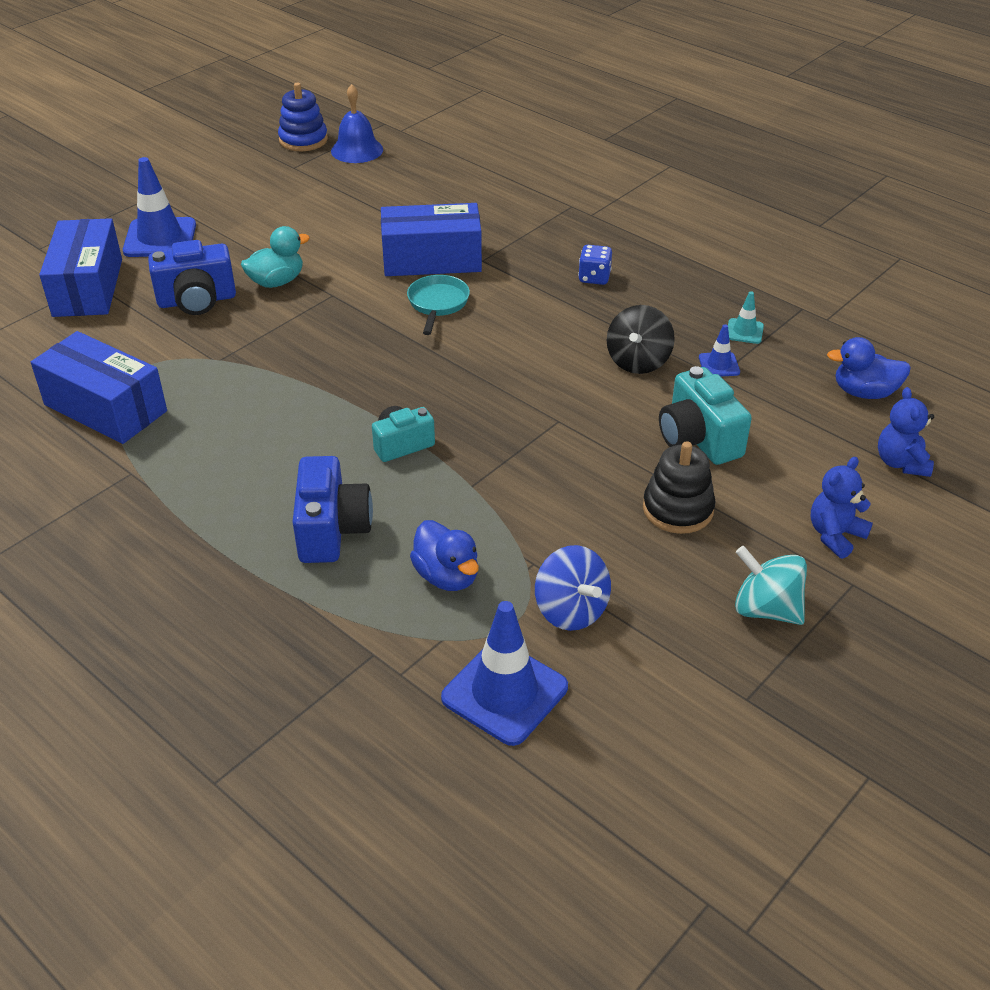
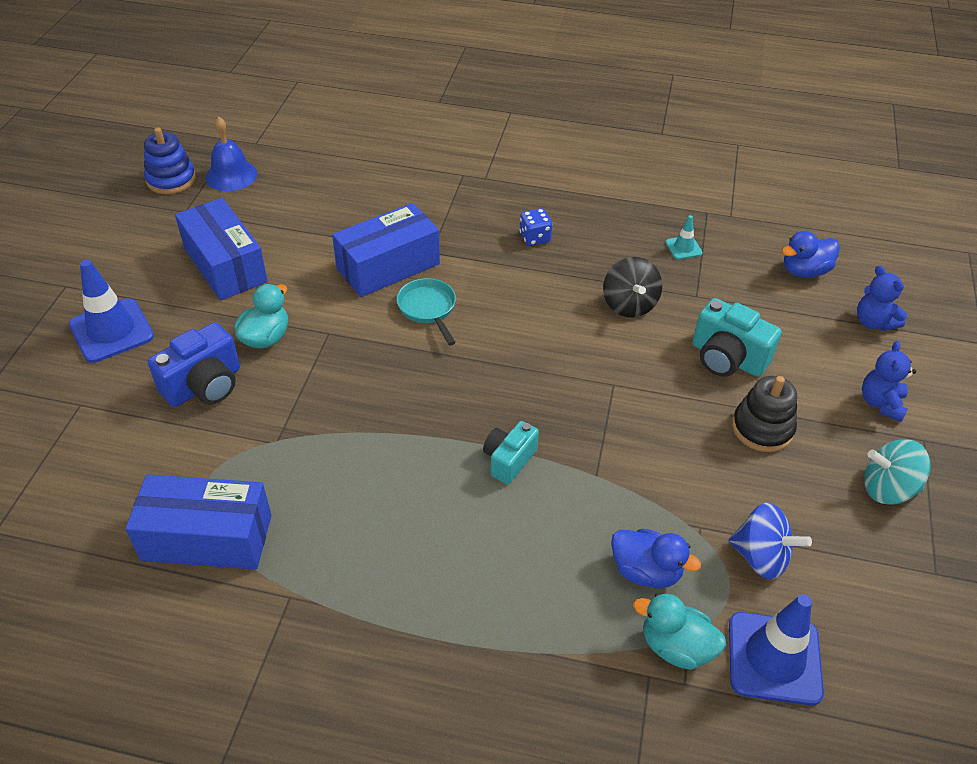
camera: 30 degrees left, 5 degrees up
blue box [39,218,122,317] -> blue box moved to [175,198,268,301]
blue camera [293,456,373,563] -> none
blue traffic cone [699,324,740,376] -> none
none -> turquoise duck [633,594,726,670]

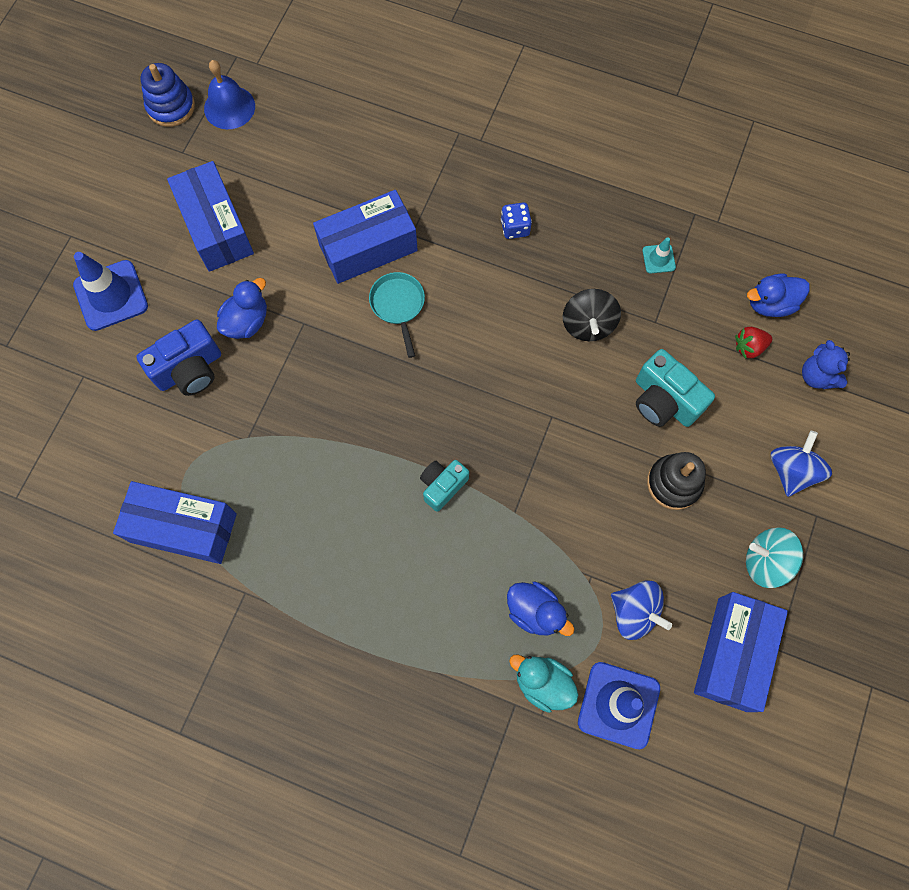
camera: 10 degrees right, 25 degrees up
turquoise duck [234,284,288,349] -> blue duck [217,278,267,339]
blue teddy bear [862,341,916,422] -> blue spinning top [771,431,832,497]
none -> blue box [694,592,788,712]
none -> red strawberry [735,327,772,359]

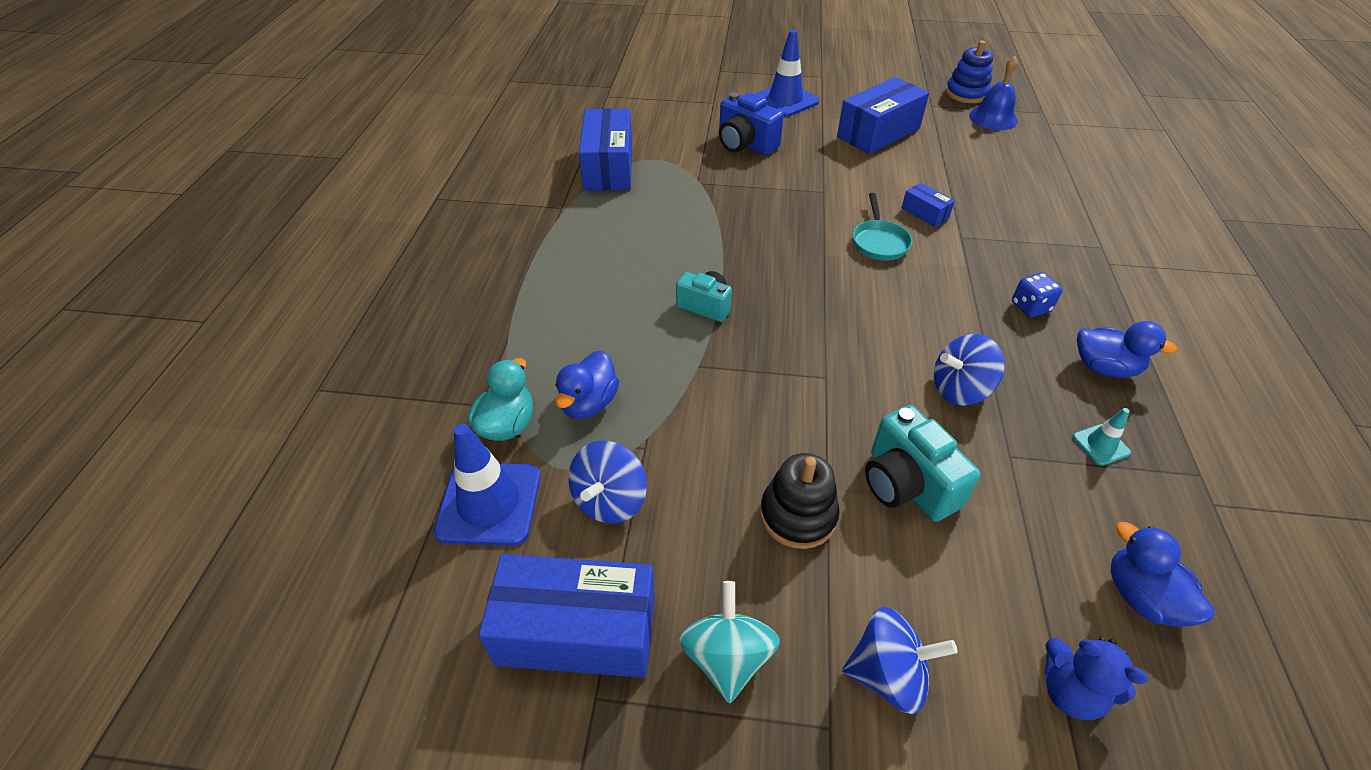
camera: 75 degrees right, 25 degrees down
blue duck [217,278,267,339] -> blue duck moved to [1077,321,1177,378]
blue box [313,190,418,284] -> blue box [901,183,955,227], size x0.47
turquoise pan [369,272,425,358] -> turquoise pan turned 120 degrees clockwise [853,193,912,261]
black spinning top [563,289,621,341] -> blue spinning top [934,334,1004,406]
turquoise camera [636,349,715,427] -> turquoise camera turned 60 degrees counterclockwise [865,405,980,522]
red strawberry [735,327,772,359] -> none
blue teddy bear [802,340,850,389] -> blue teddy bear turned 105 degrees counterclockwise [1045,638,1148,720]

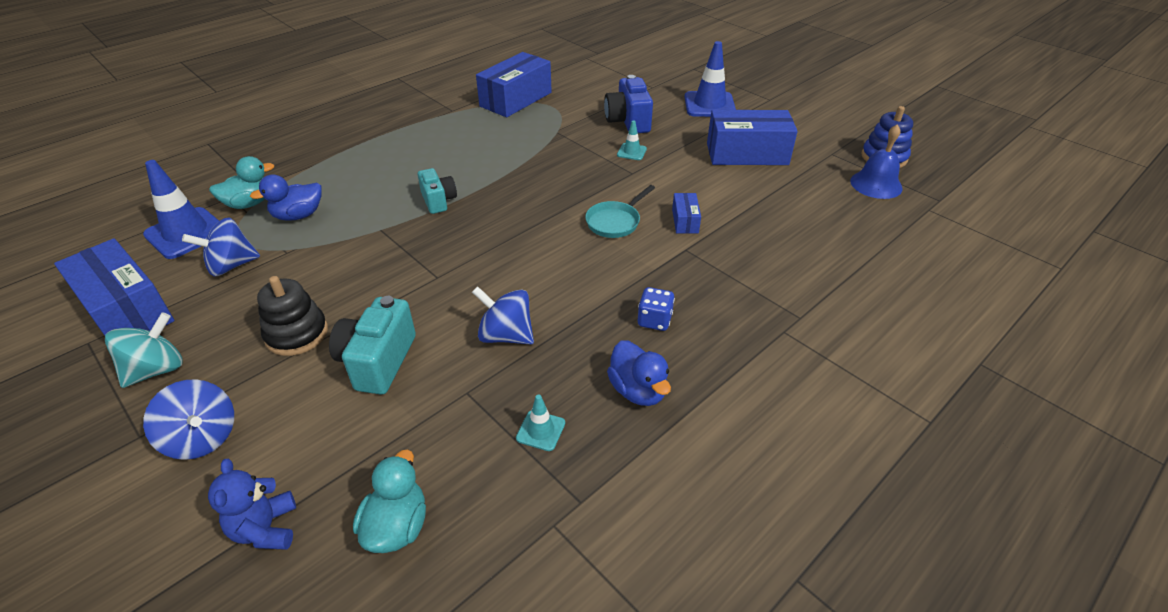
camera: 40 degrees right, 5 degrees down
blue duck [1111,522,1214,627] -> turquoise duck [353,450,426,553]
none -> turquoise traffic cone [617,120,647,160]

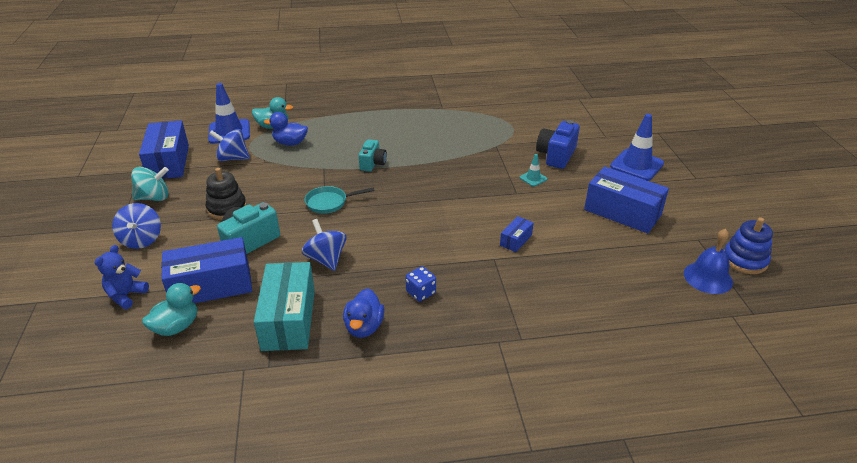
camera: 35 degrees right, 5 degrees down
blue box [476,52,552,117] -> blue box moved to [161,237,252,303]
turquoise traffic cone [516,395,565,451] -> turquoise box [254,262,315,351]
turquoise pan [585,185,655,238] -> turquoise pan moved to [305,186,375,214]

